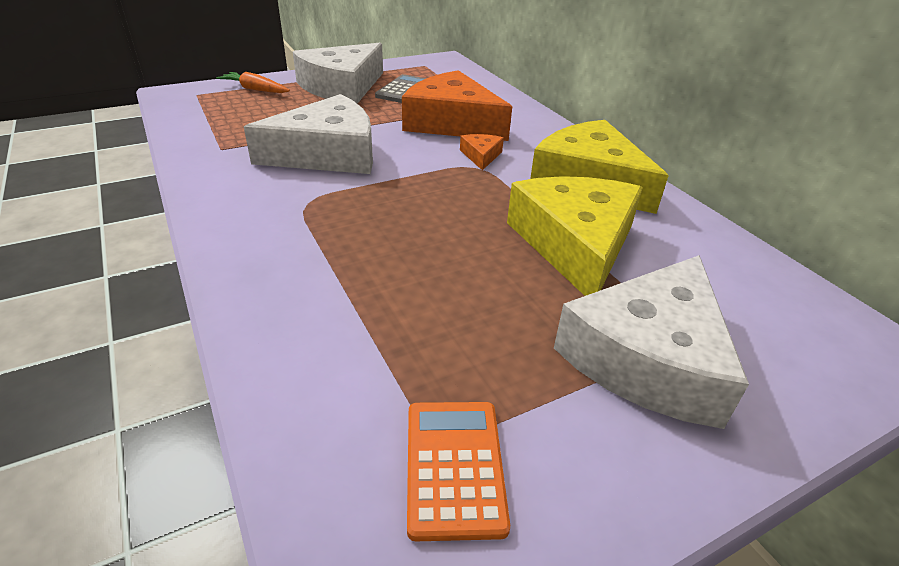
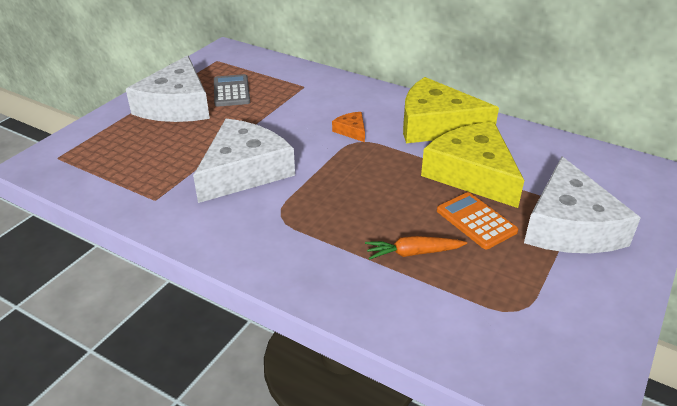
camera: 30 degrees left, 0 degrees up
orange carrot [216,72,290,93] -> orange carrot moved to [365,236,467,260]
orange cheese [402,70,512,141] -> none
orange calculator [407,402,510,541] -> orange calculator moved to [437,192,518,249]

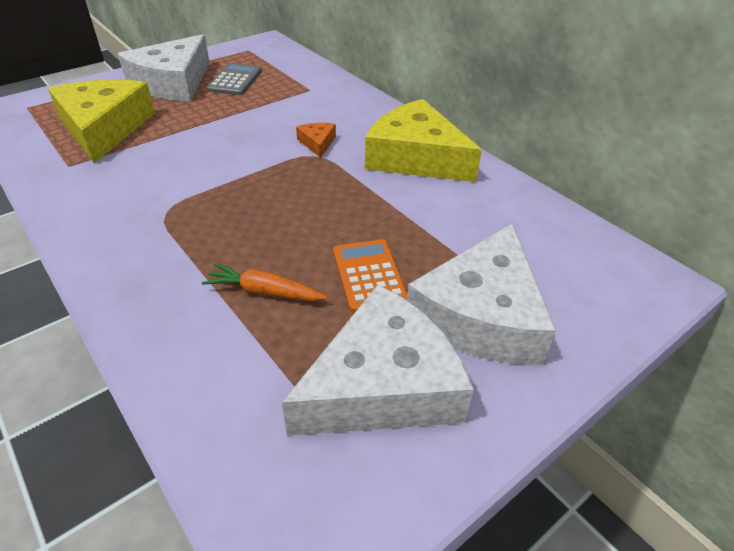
camera: 20 degrees right, 5 degrees up
white cheese [193,119,295,203] -> white cheese moved to [282,285,474,436]
yellow cheese [421,122,524,208] -> yellow cheese moved to [48,79,155,163]

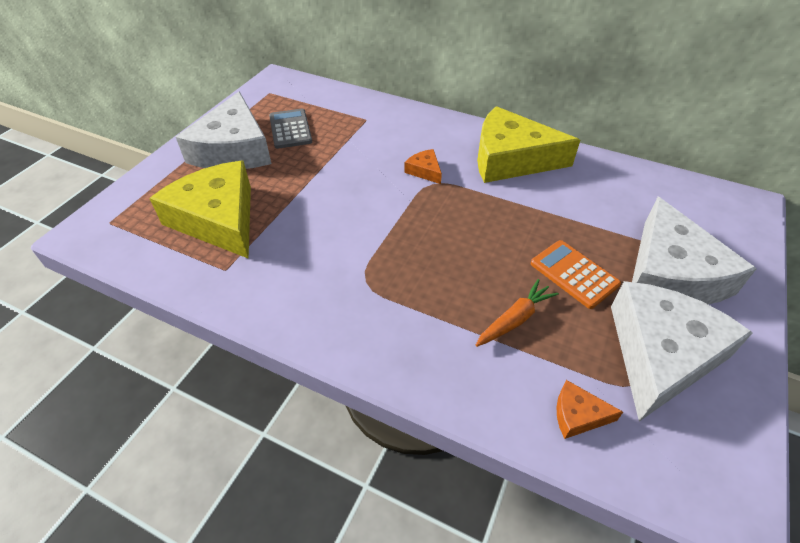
camera: 25 degrees left, 5 degrees up
orange carrot [202,263,328,301] -> orange carrot turned 150 degrees clockwise [476,279,559,347]
none -> orange cheese [556,380,623,439]

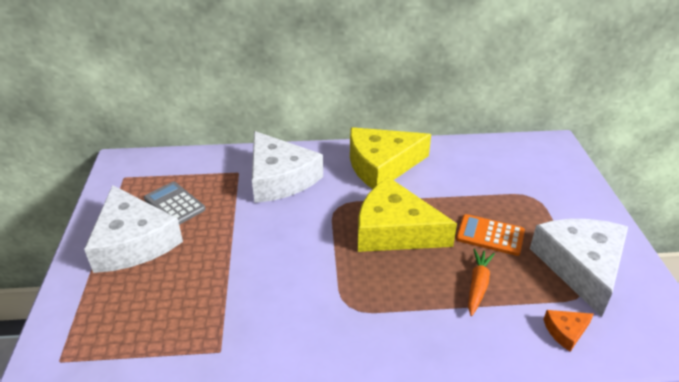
camera: 30 degrees left, 10 degrees down
yellow cheese [149,161,251,259] -> yellow cheese moved to [358,177,457,252]
orange cheese [404,149,442,184] -> none
white cheese [632,197,757,304] -> white cheese moved to [252,131,323,203]

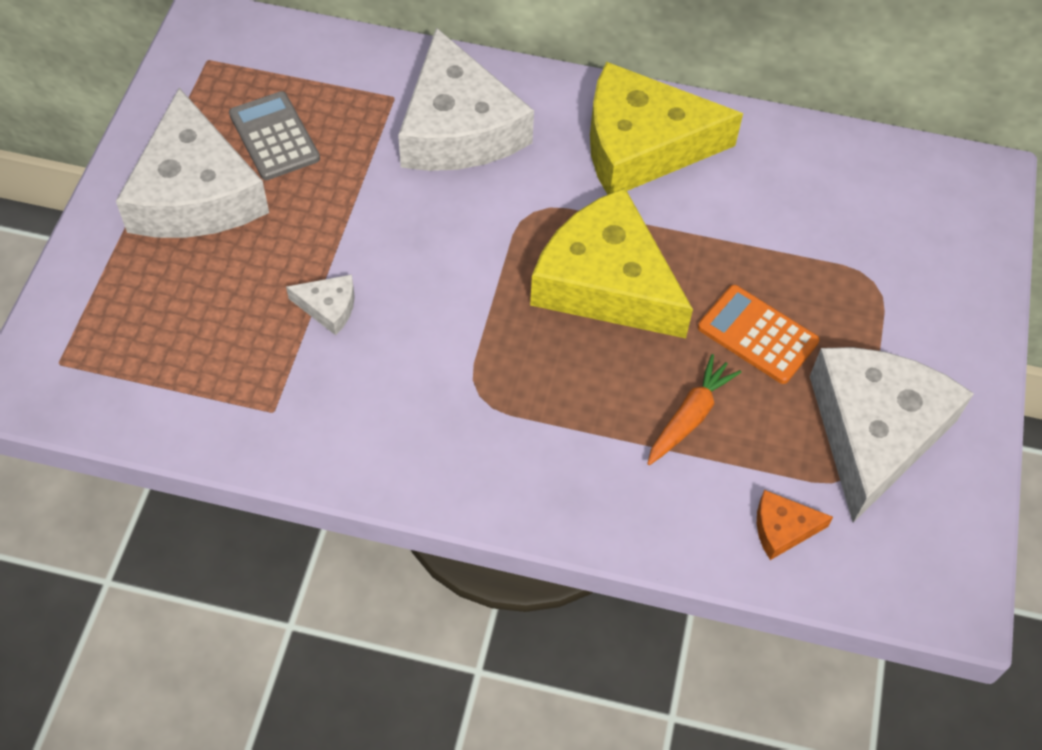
camera: 15 degrees right, 20 degrees up
none -> white cheese [286,274,355,335]

